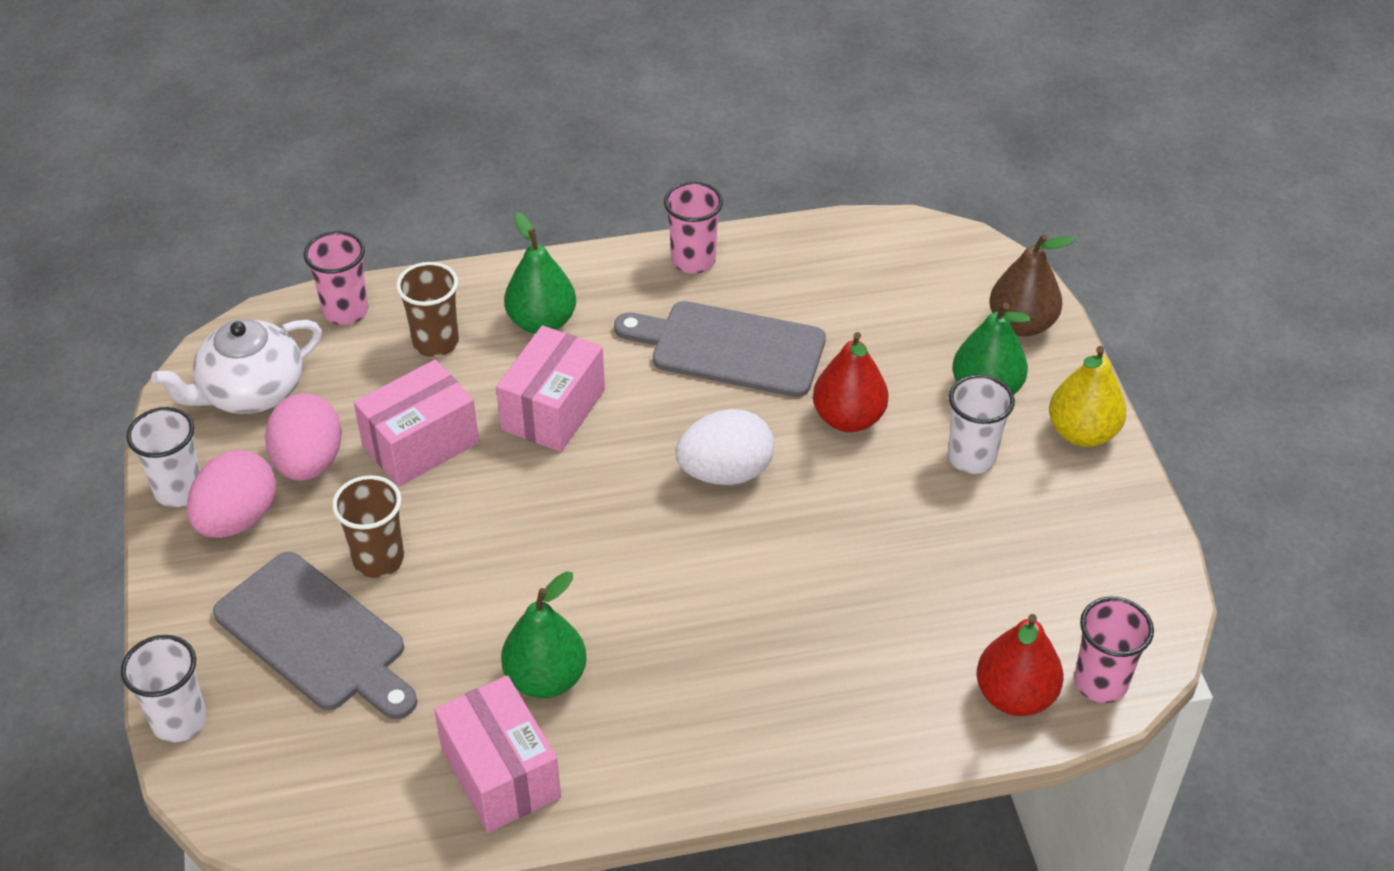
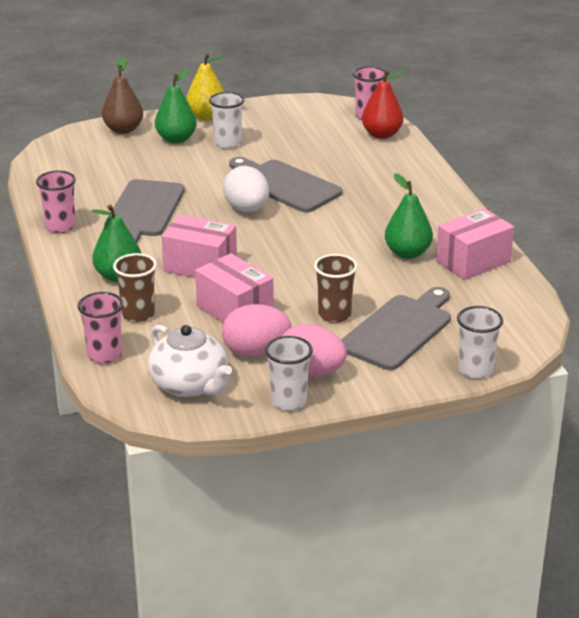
camera: 95 degrees left, 15 degrees down
red pear [813,332,889,432] -> none
none -> grey cutting board [229,157,342,212]

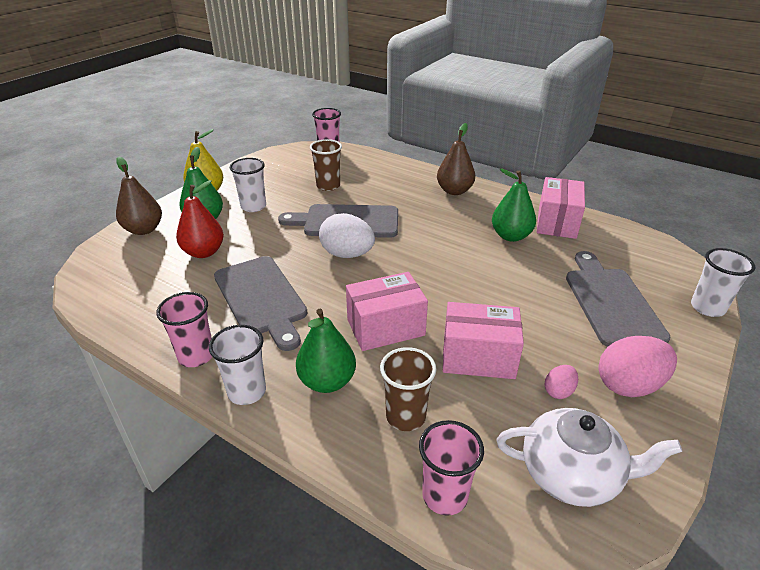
camera: 40 degrees left, 5 degrees up
pink egg [222,304,291,357] -> pink egg [545,365,578,399], size x0.51
white cup [265,336,313,411] -> white cup moved to [209,325,266,405]
brown cup [314,254,358,323] -> brown cup moved to [310,139,342,191]
red pear [362,70,405,139] -> red pear moved to [176,180,224,258]
none -> brown pear [437,123,475,195]

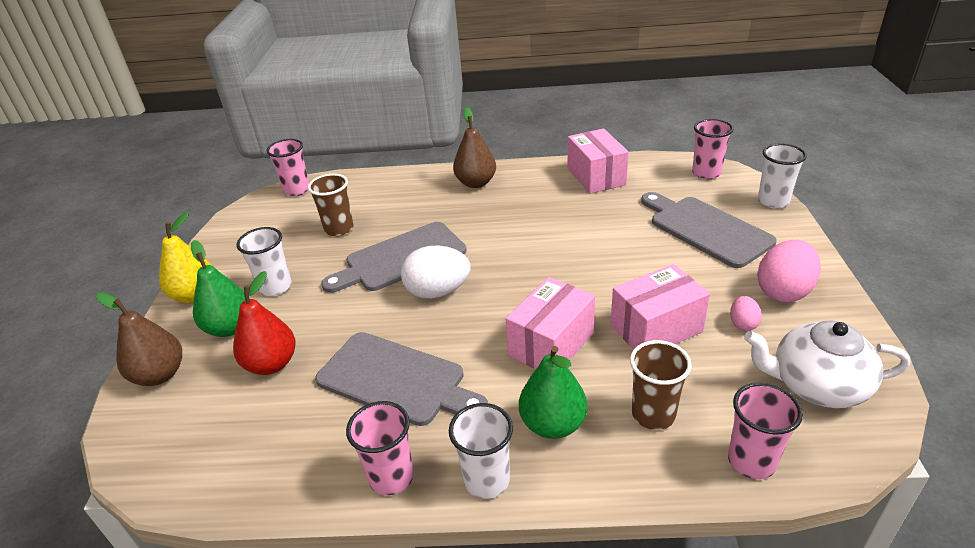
camera: 30 degrees left, 0 degrees up
green pear [492,169,536,242] -> none
white teapot [497,408,682,507] -> white teapot turned 150 degrees counterclockwise [744,320,910,408]
none -> pink cup [692,119,734,179]

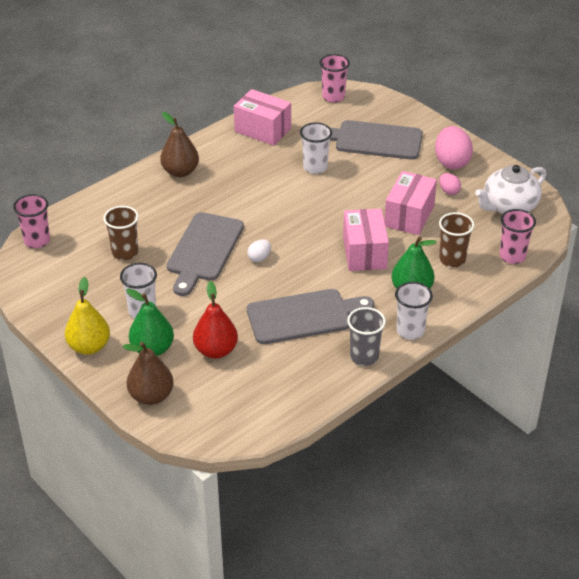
camera: 45 degrees left, 5 degrees up
pink cup [346,401,414,495] -> grey cup [347,307,386,366]
white egg [401,246,470,298] -> white egg [247,239,271,262], size x0.51
white cup [758,143,807,208] -> white cup moved to [300,122,332,174]

